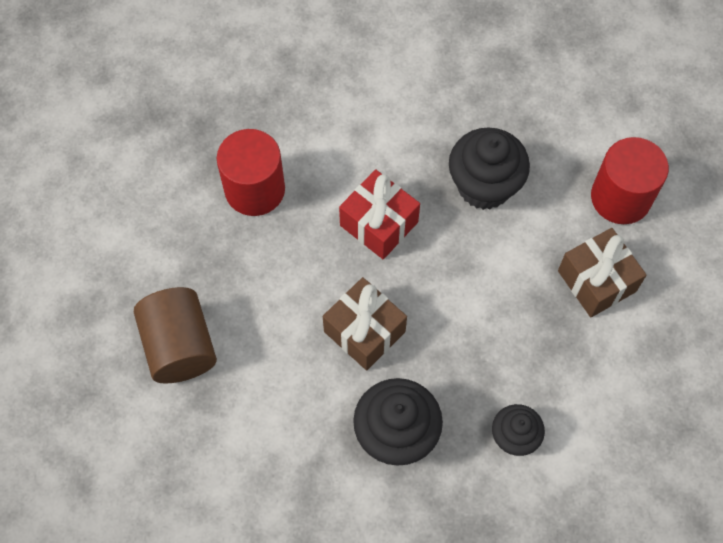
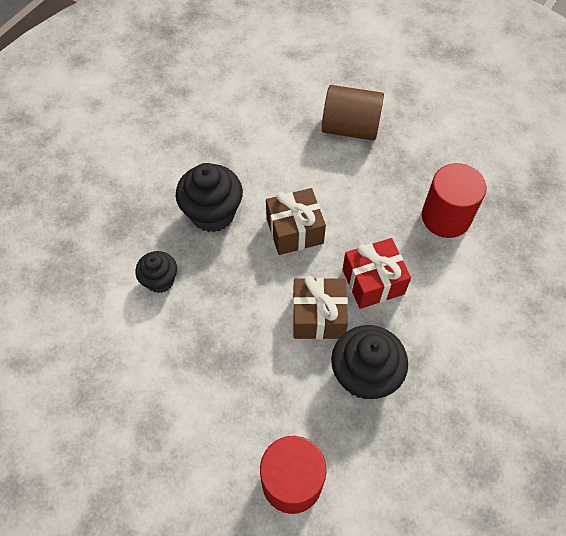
camera: 120 degrees right, 5 degrees down
brown gift [558,228,647,317] -> brown gift moved to [293,276,348,339]

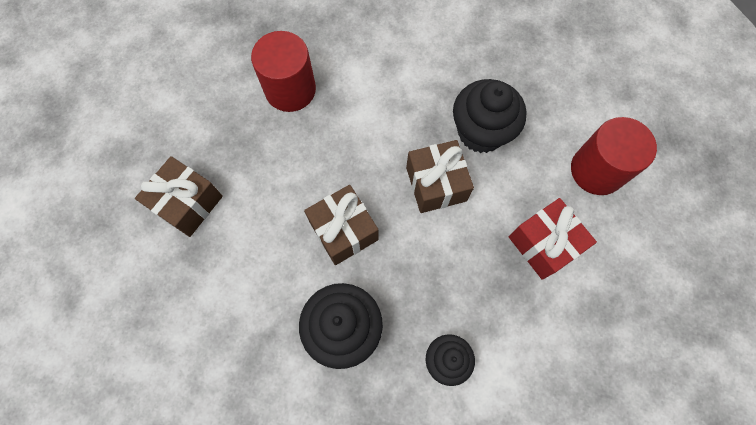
camera: 105 degrees left, 10 degrees up
brown cylinder [322,85,384,141] -> brown gift [135,156,223,237]
red gift [342,238,411,309] -> red gift moved to [509,198,597,280]

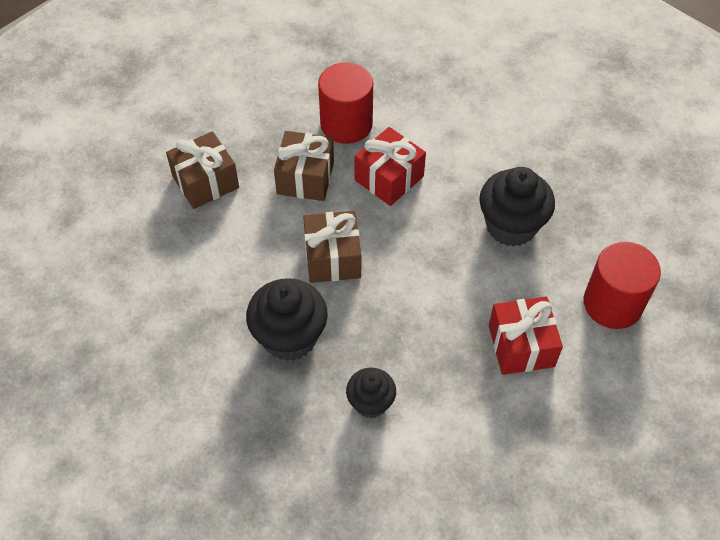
camera: 25 degrees right, 15 degrees down
brown gift [406,140,474,213] -> brown gift moved to [274,131,334,201]
none -> red gift [354,127,426,206]

